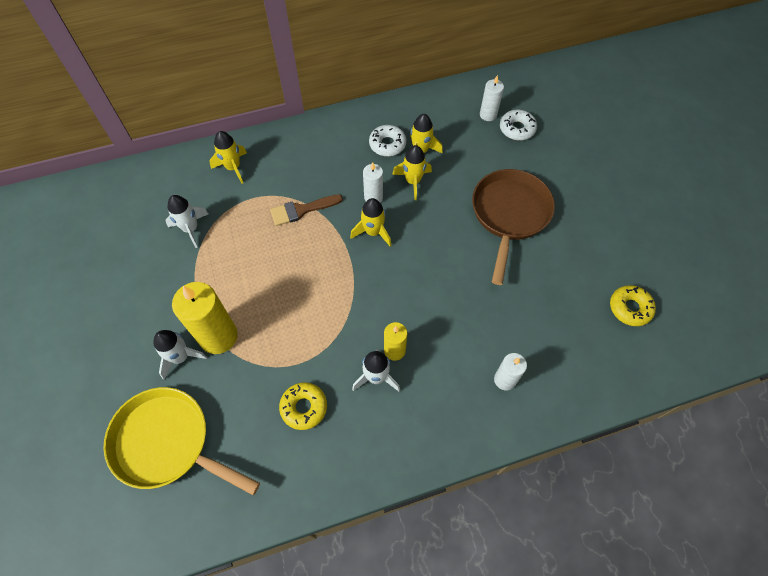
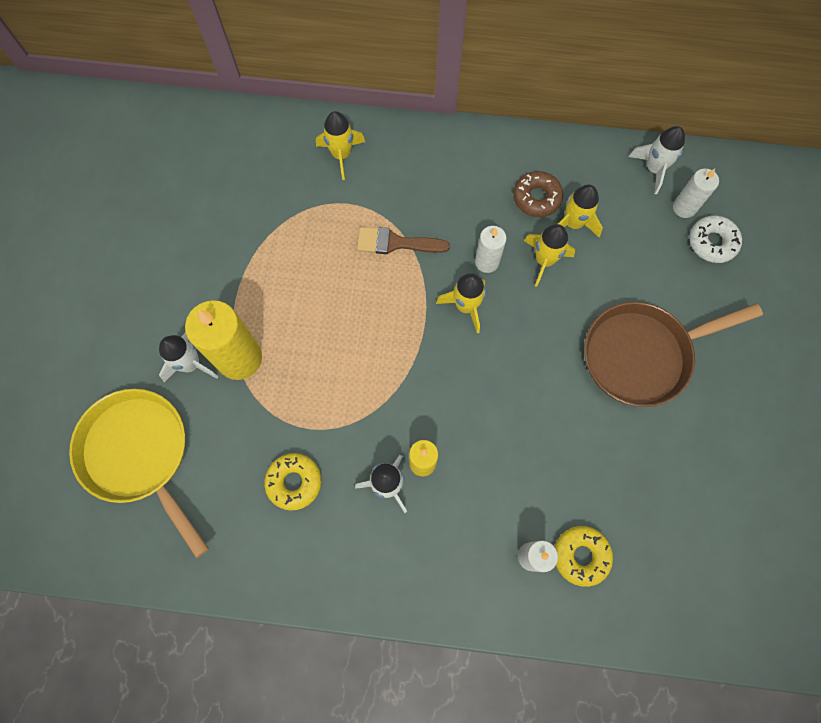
camera: 25 degrees right, 10 degrees up
white rocket [165,195,208,248] -> white rocket moved to [628,126,685,194]
white donut [369,125,406,157] -> brown donut [513,171,563,217]
brown pan [472,169,555,285] -> brown pan turned 150 degrees counterclockwise [584,302,763,407]
yellow donut [610,285,656,326] -> yellow donut moved to [555,526,613,587]

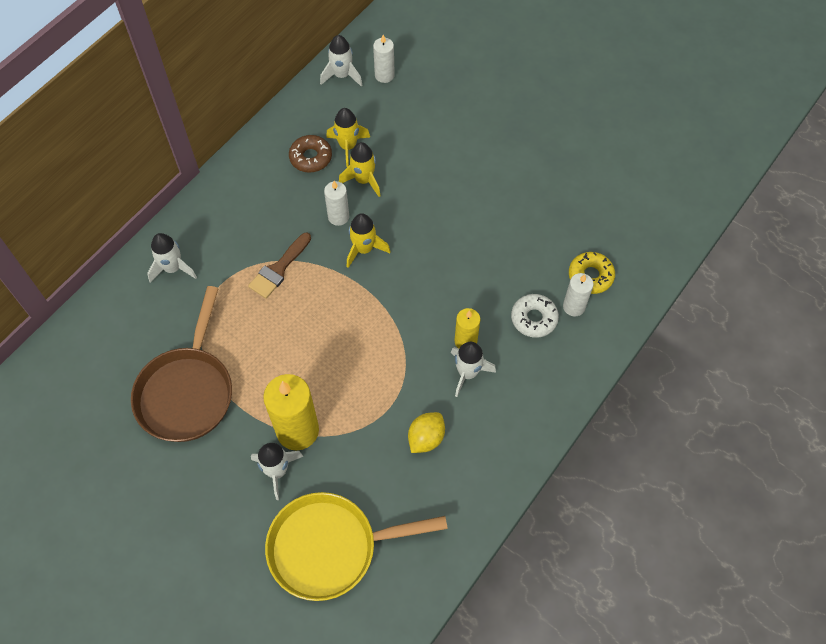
camera: 60 degrees left, 10 degrees down
yellow donut [264,453,321,511] -> yellow lemon [408,412,445,453]
yellow rocket [316,111,365,180] -> white rocket [147,233,197,283]
brown pan [584,302,763,407] -> brown pan moved to [131,286,232,442]
white donut [690,215,742,263] -> white donut moved to [511,294,559,338]

